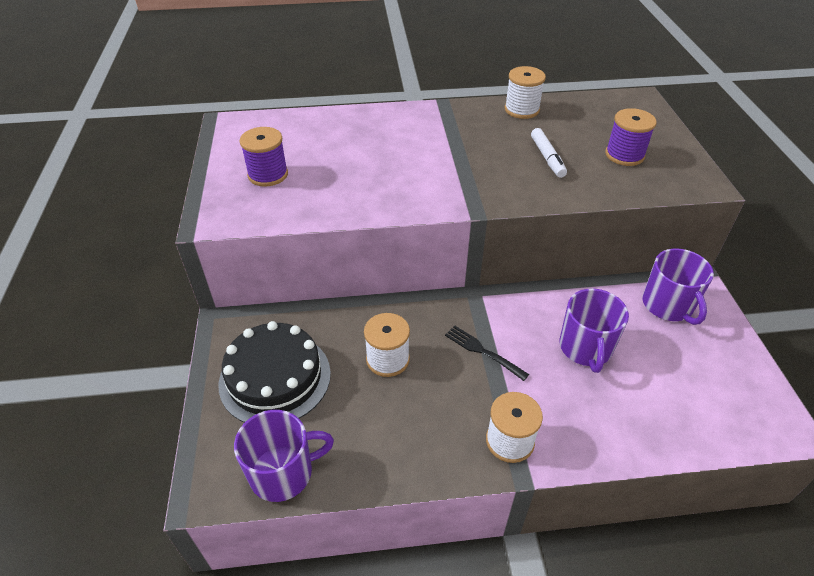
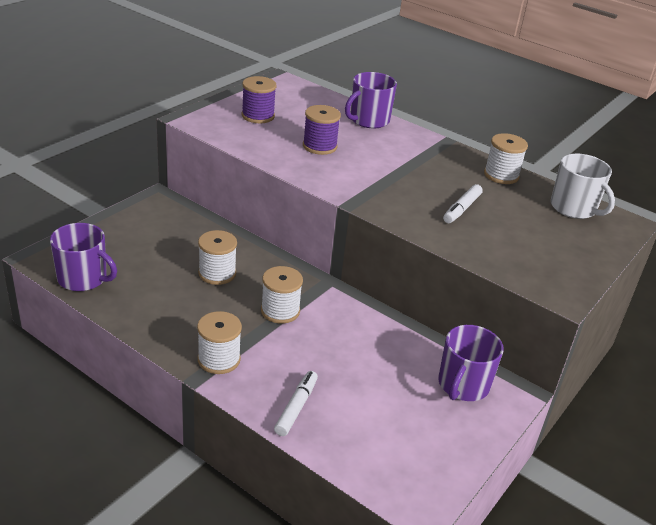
camera: 40 degrees right, 10 degrees down
black cake [219,321,331,423] -> none
black fork [445,326,529,381] -> white spool [261,266,303,324]
purple mug [560,289,629,373] -> purple mug moved to [345,72,397,128]
purple spool [605,108,657,166] -> purple spool moved to [303,105,341,155]
none -> white marker [274,371,318,436]
none -> white mug [551,153,615,219]

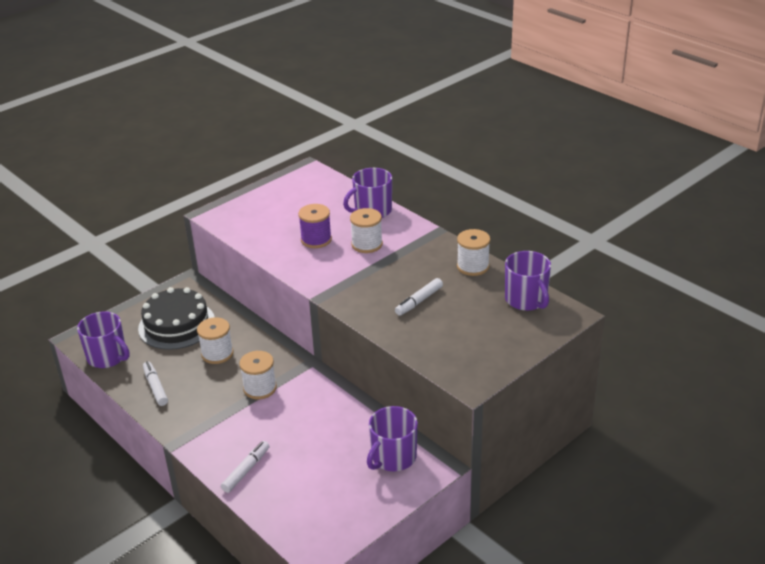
camera: 15 degrees right, 0 degrees up
white spool [197,311,242,374] -> white spool moved to [350,208,383,253]
purple spool [242,76,277,123] -> none
white mug [551,153,615,219] -> purple mug [505,251,551,311]
none -> black cake [138,287,215,350]
none -> white marker [143,362,168,406]

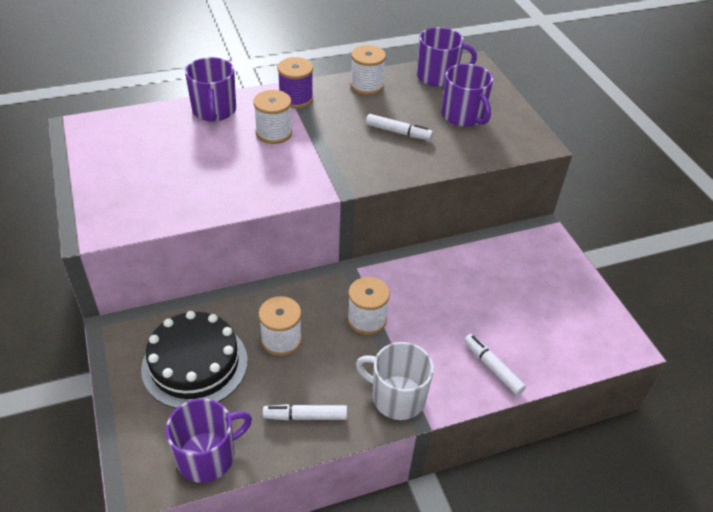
camera: 70 degrees left, 10 degrees up
purple spool [298,204,332,248] -> purple spool moved to [277,57,313,108]
purple mug [367,406,418,471] -> purple mug moved to [442,64,493,127]
white marker [395,278,443,316] -> white marker turned 45 degrees counterclockwise [366,114,433,140]
none -> white mug [356,342,434,420]

